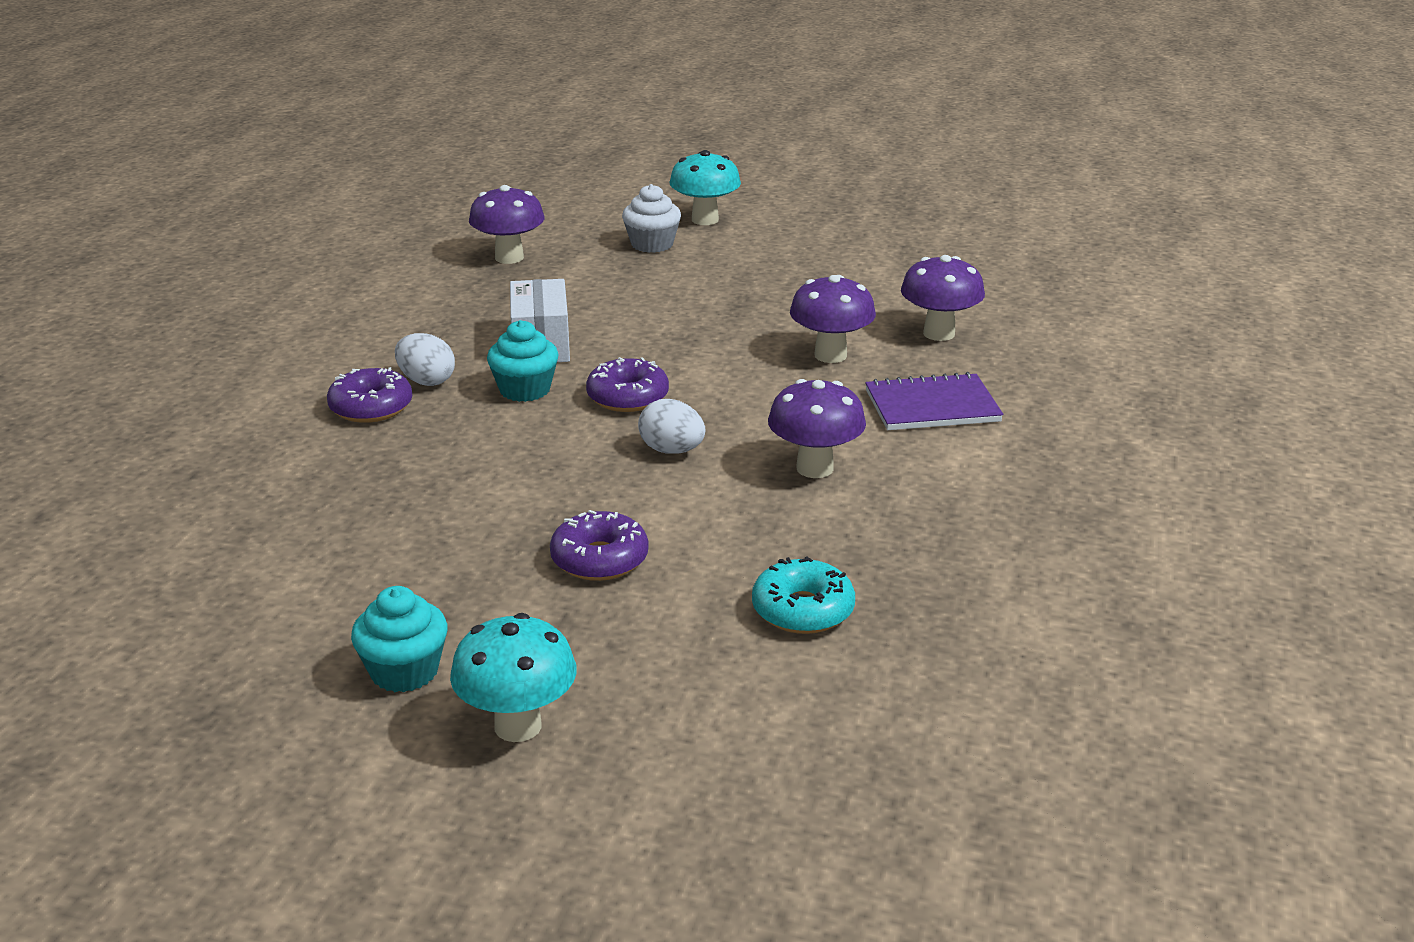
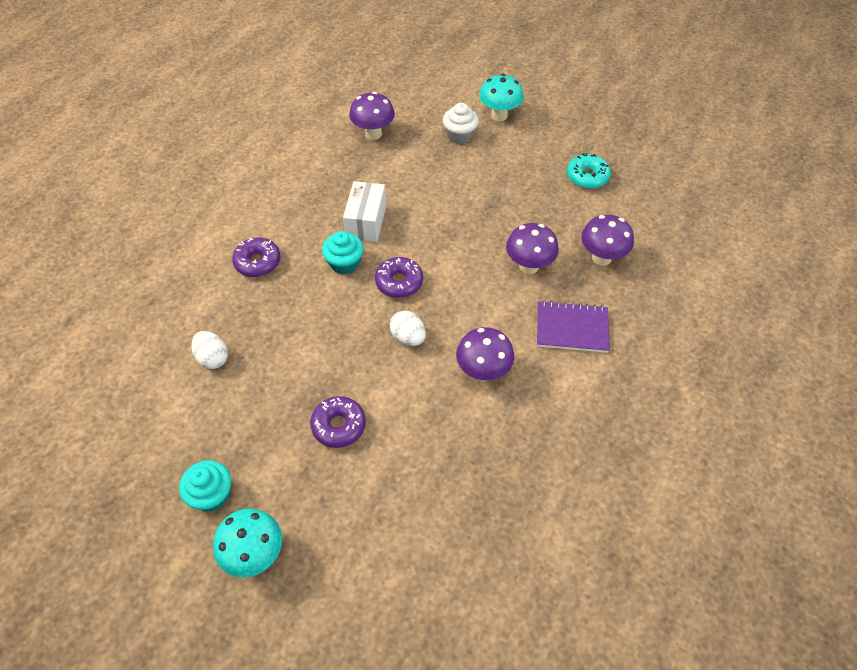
camera: 15 degrees right, 25 degrees up
white egg [395,333,455,386] -> white egg moved to [191,331,228,369]
turquoise donut [752,557,855,634] -> turquoise donut moved to [567,153,611,189]

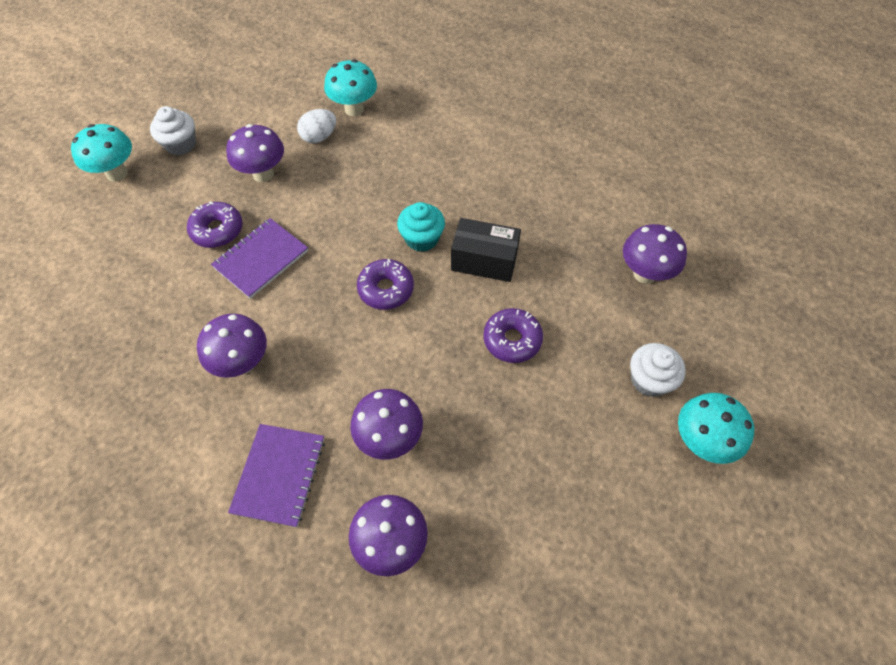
camera: 95 degrees right, 5 degrees up
turquoise cupcake [179,460,231,512] -> white cupcake [150,106,196,155]
purple donut [232,237,281,277] -> purple donut moved to [483,308,543,363]
white box [343,181,386,242] -> black box [451,218,521,282]
white egg [389,310,426,346] -> none
turquoise donut [567,153,611,189] -> none
none -> purple notebook [211,218,308,299]
none -> purple mushroom [226,124,284,182]
none -> turquoise mushroom [324,59,377,116]

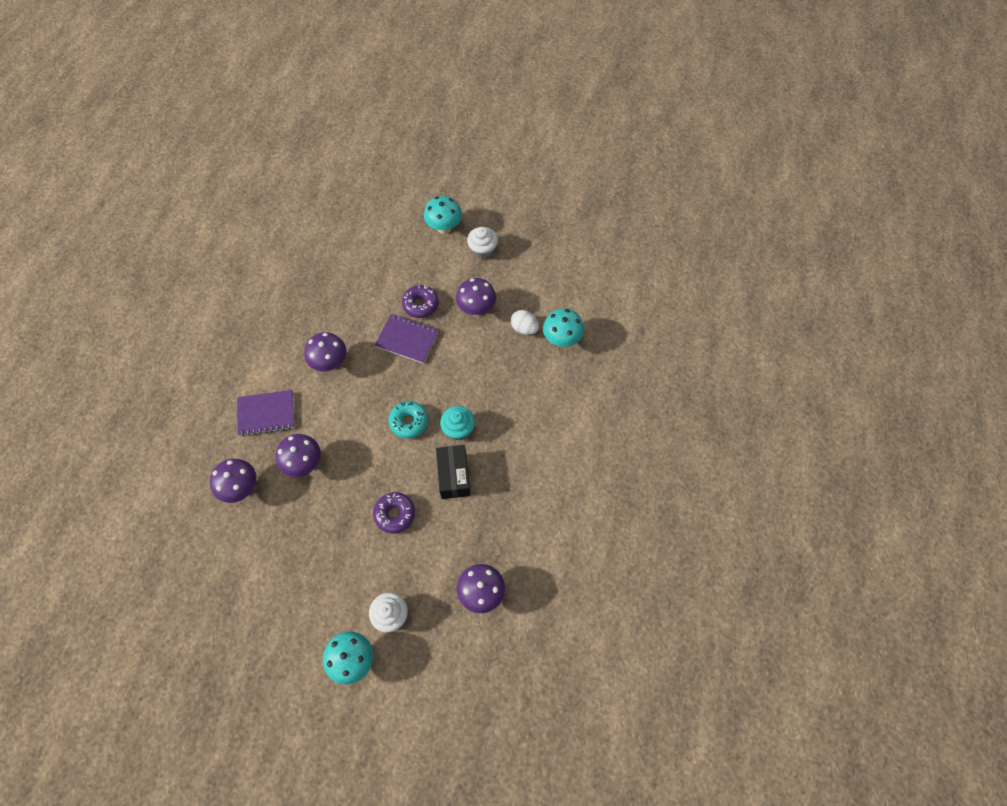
camera: 70 degrees right, 5 degrees up
purple donut [357,259,414,310] -> turquoise donut [388,401,428,439]

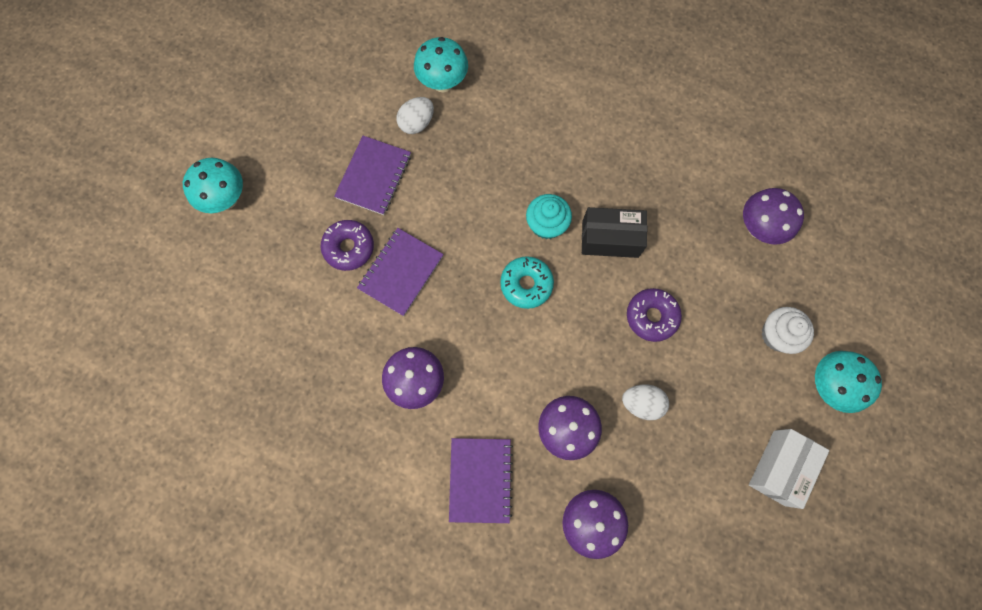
camera: 80 degrees left, 10 degrees up
purple mushroom [456,278,496,316] -> purple notebook [334,136,411,215]
white cupcake [467,227,498,259] -> none
none -> white egg [622,384,669,420]
none -> white box [749,429,829,509]

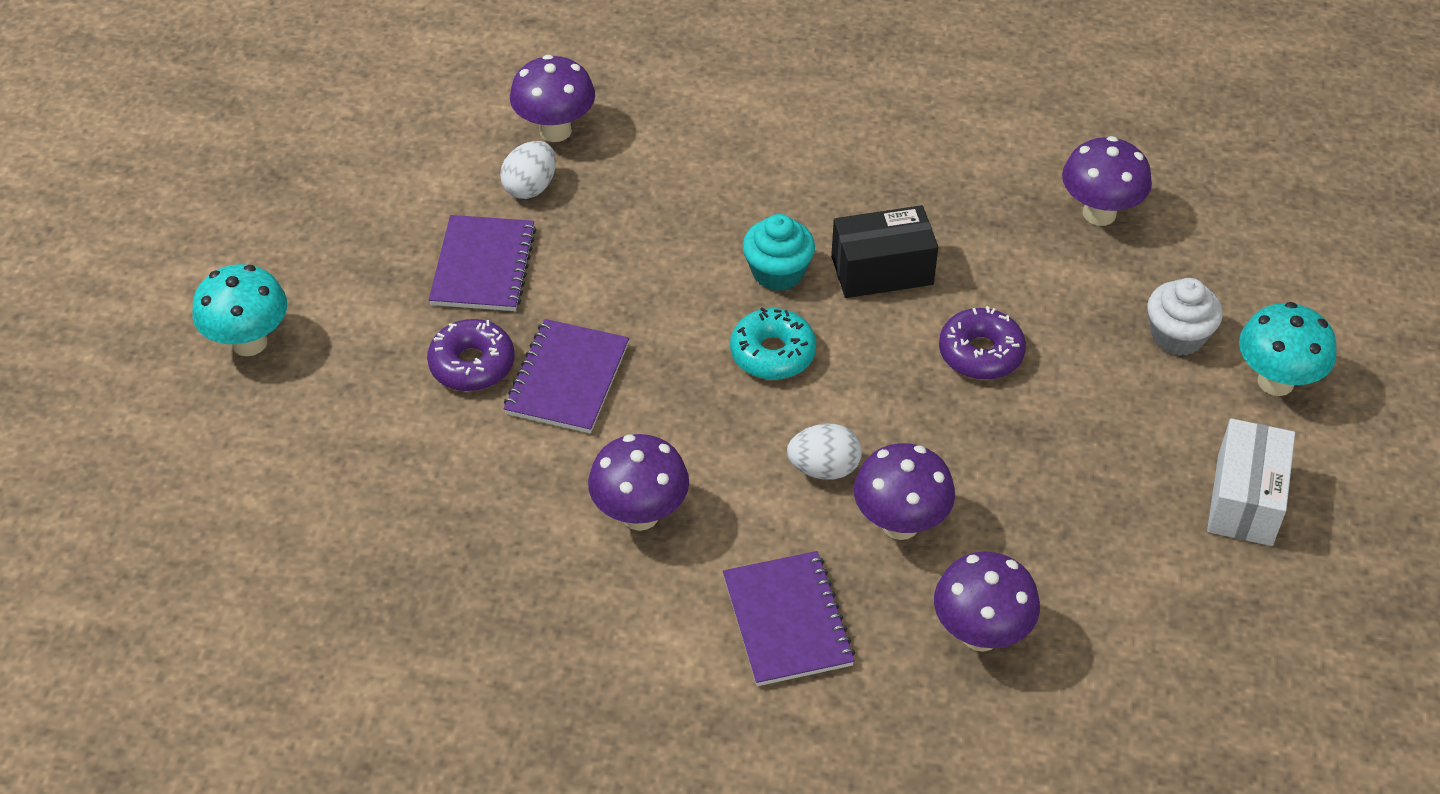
camera: 15 degrees left, 25 degrees down
turquoise mushroom [414,37,468,92] -> purple mushroom [510,55,595,142]
white egg [622,384,669,420] -> white egg moved to [787,424,862,480]

